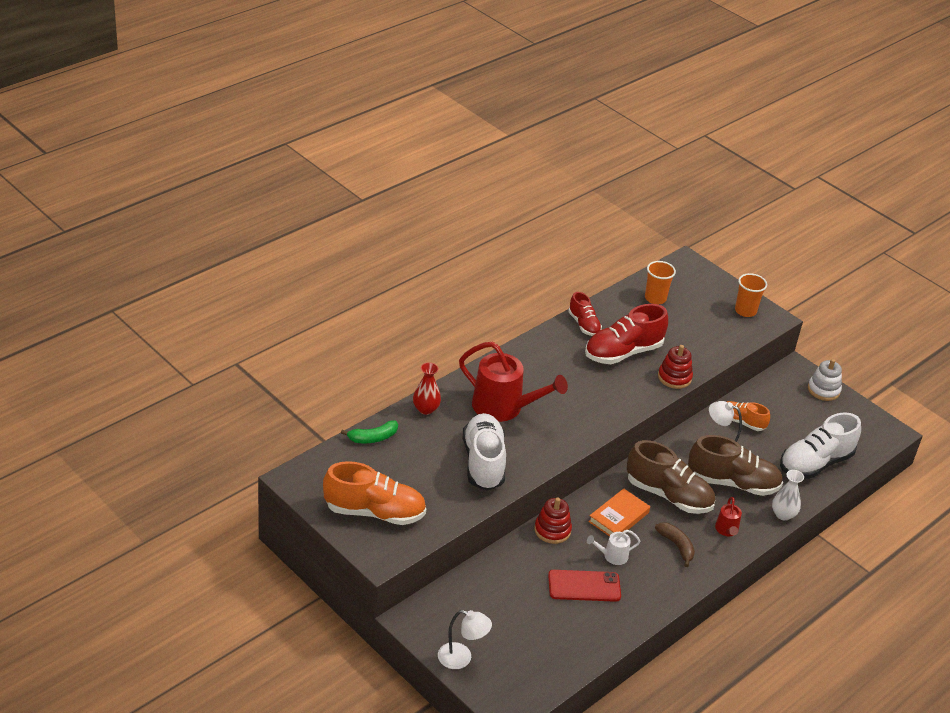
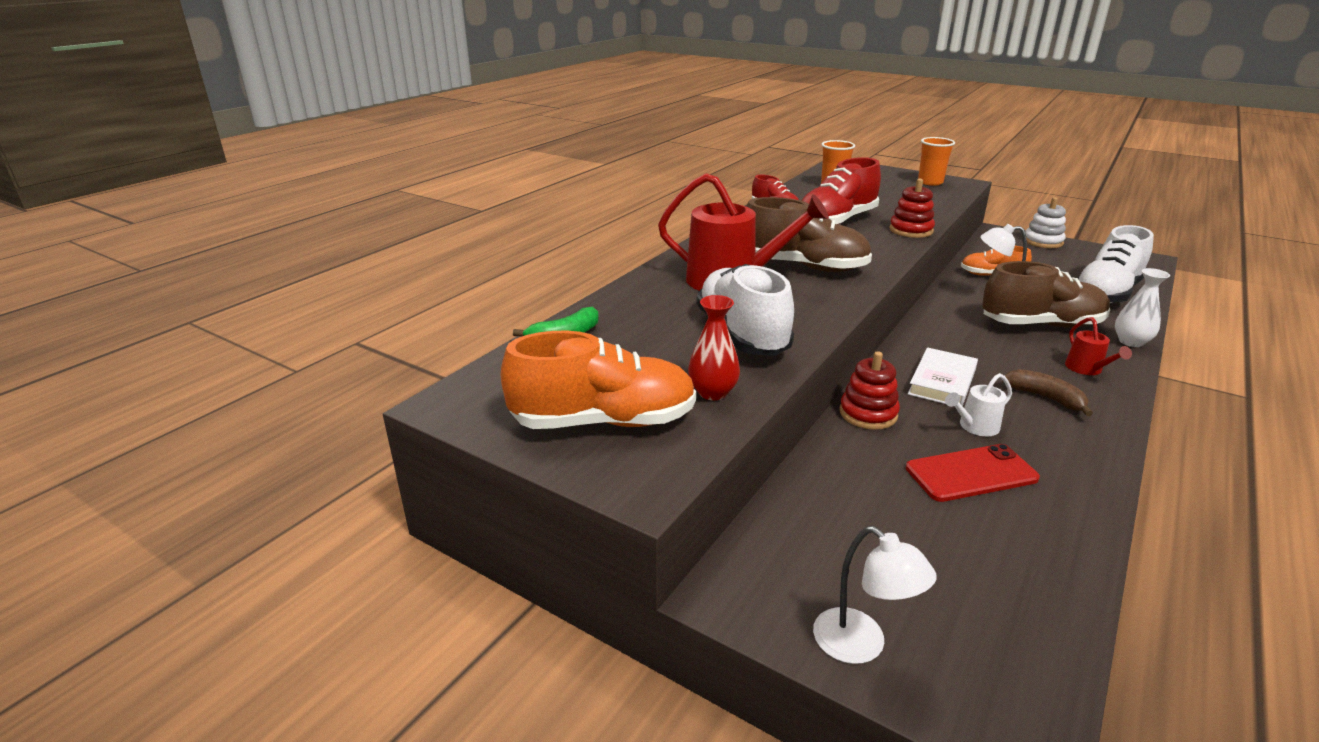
camera: 10 degrees left, 10 degrees down
red vase [413,362,441,415] -> red vase moved to [688,295,740,400]
white lamp [438,610,492,669] -> white lamp turned 45 degrees clockwise [813,526,936,664]
orange book [588,488,650,537] -> white book [908,347,978,406]
brown shoe [627,440,715,514] -> brown shoe moved to [746,197,872,272]

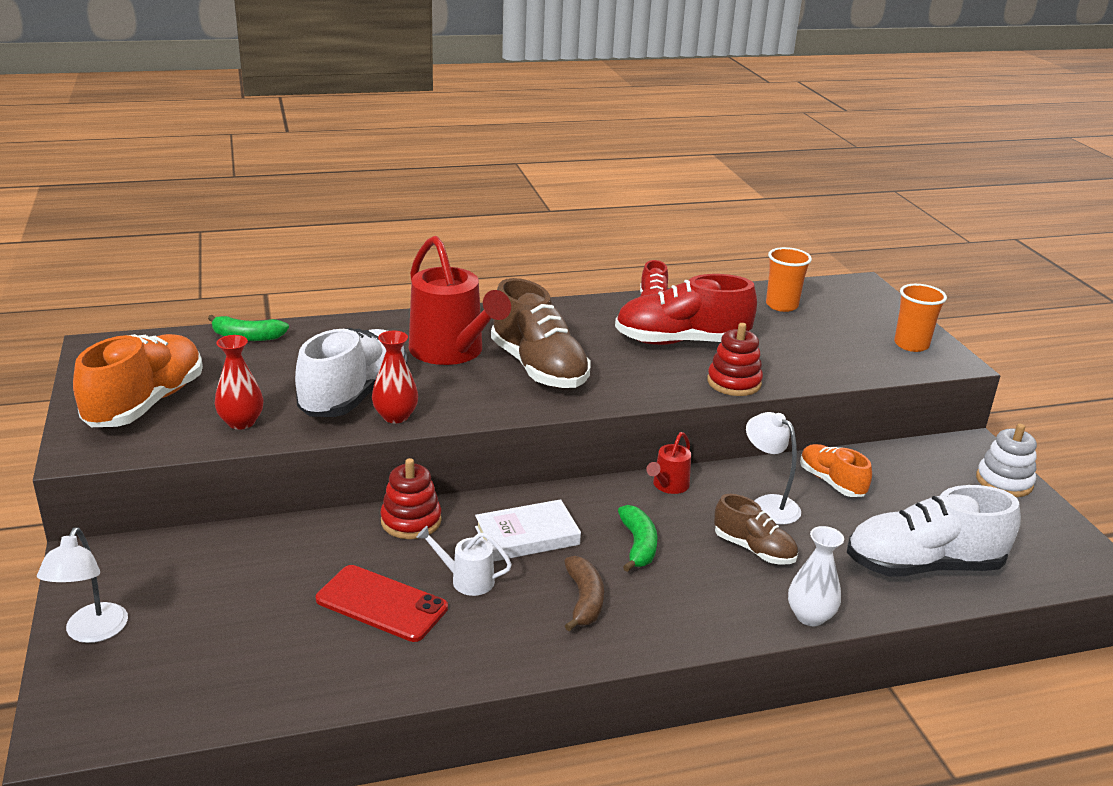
camera: 40 degrees right, 0 degrees up
orange shoe [500,331,696,429] -> orange shoe turned 105 degrees counterclockwise [73,334,203,427]
brown shoe [982,261,1110,328] -> brown shoe [714,494,798,565], size x0.57
red watering can [1065,317,1132,375] -> red watering can moved to [646,432,691,494]
none -> red vase [372,331,418,423]
none -> green banana [618,505,658,572]

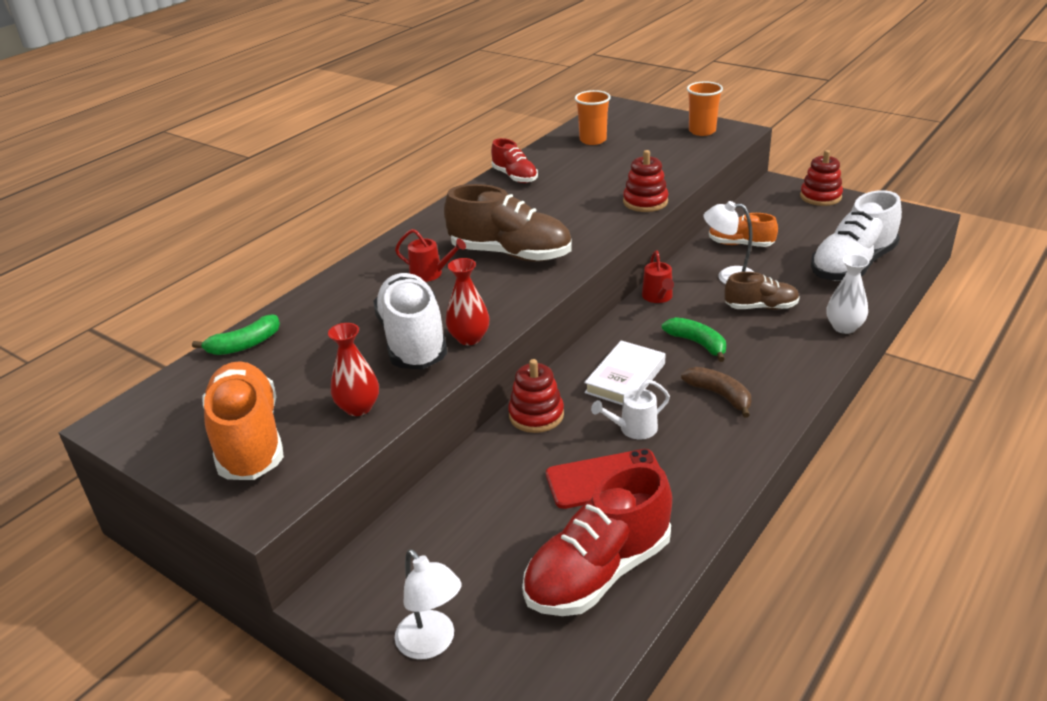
camera: 35 degrees left, 5 degrees up
red watering can [409,236,511,365] -> red watering can [395,229,466,282], size x0.46
red shoe [615,274,757,345] -> red shoe moved to [522,463,672,616]
white stacking toy [976,424,1037,497] -> red stacking toy [800,150,843,206]

